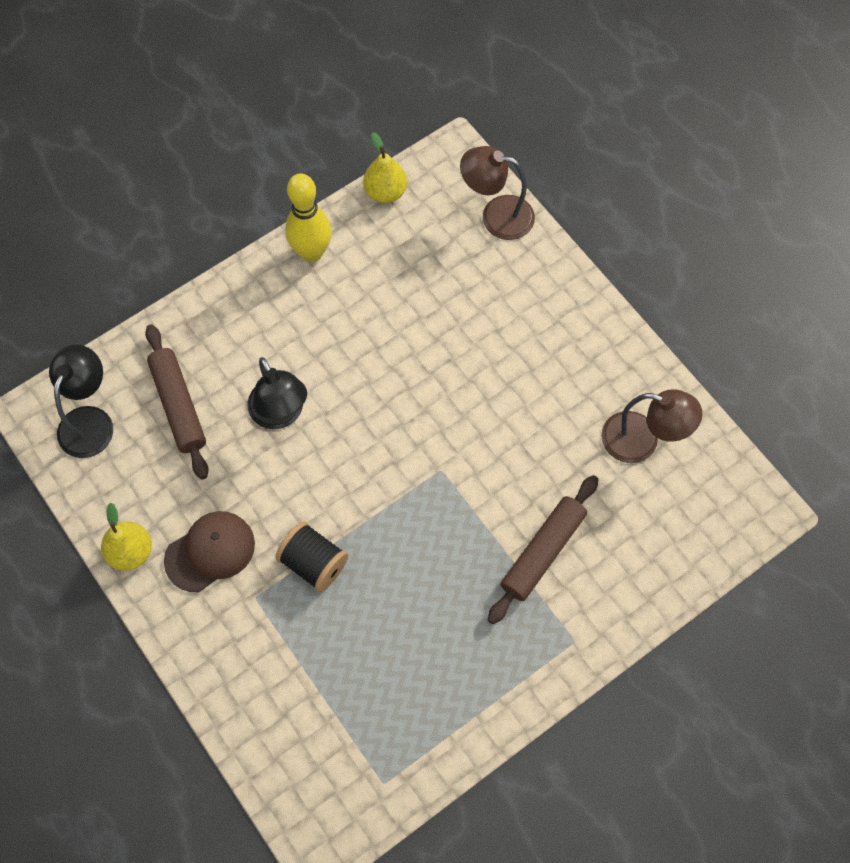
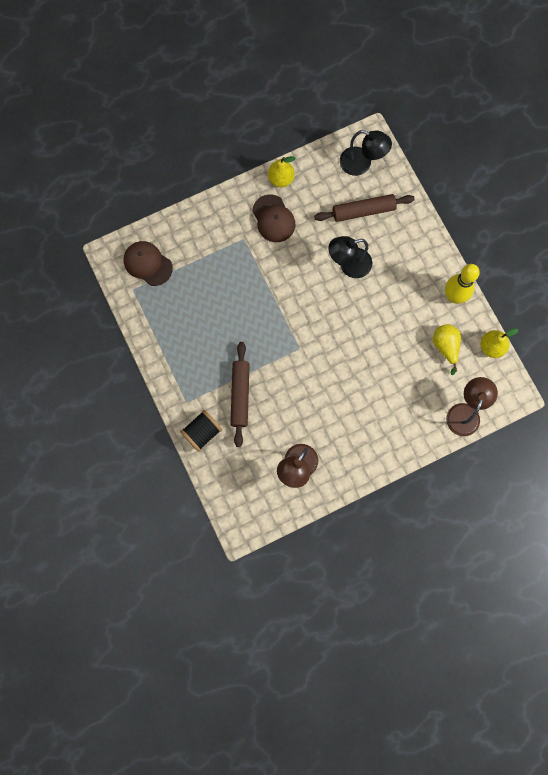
camera: 100 degrees right, 10 degrees up
black spool [275,521,348,592] -> black spool moved to [180,410,222,452]
brown rolling pin [488,475,599,624] -> brown rolling pin turned 45 degrees clockwise [230,342,250,447]
none -> brown cap [124,241,173,286]
none -> yellow pear [433,324,461,375]

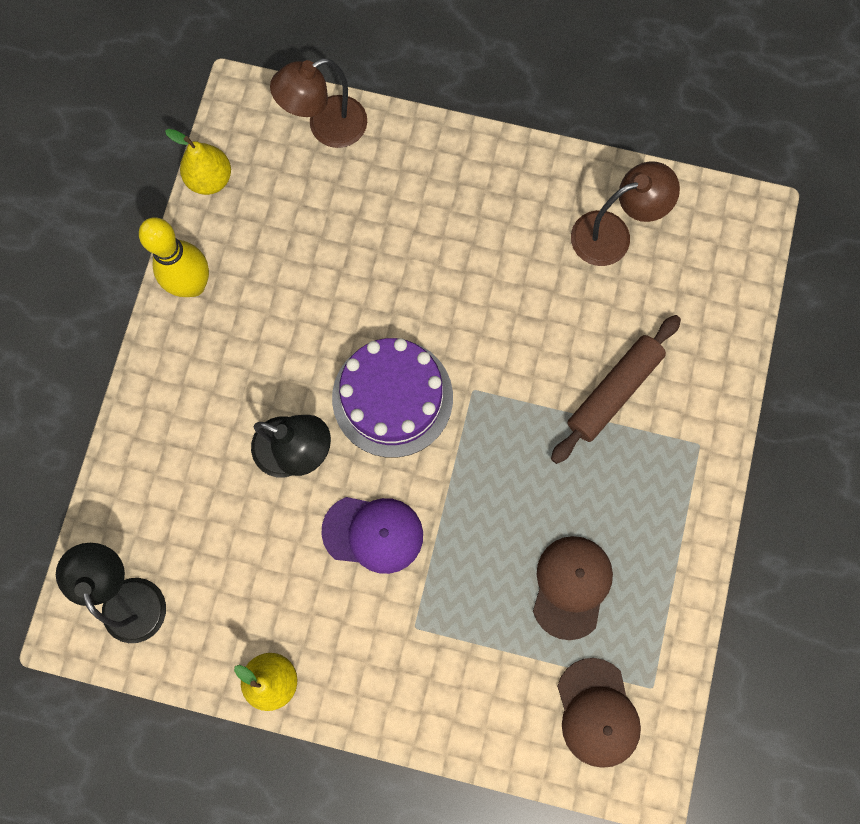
camera: 140 degrees left, 0 degrees up
black spool [180,410,222,452] -> none
brown cap [252,194,295,242] -> brown cap moved to [533,536,613,640]
brown rolling pin [314,194,415,222] -> none
yellow pear [433,324,461,375] -> none
none -> purple cap [321,497,423,574]
none -> purple cake [332,338,453,457]

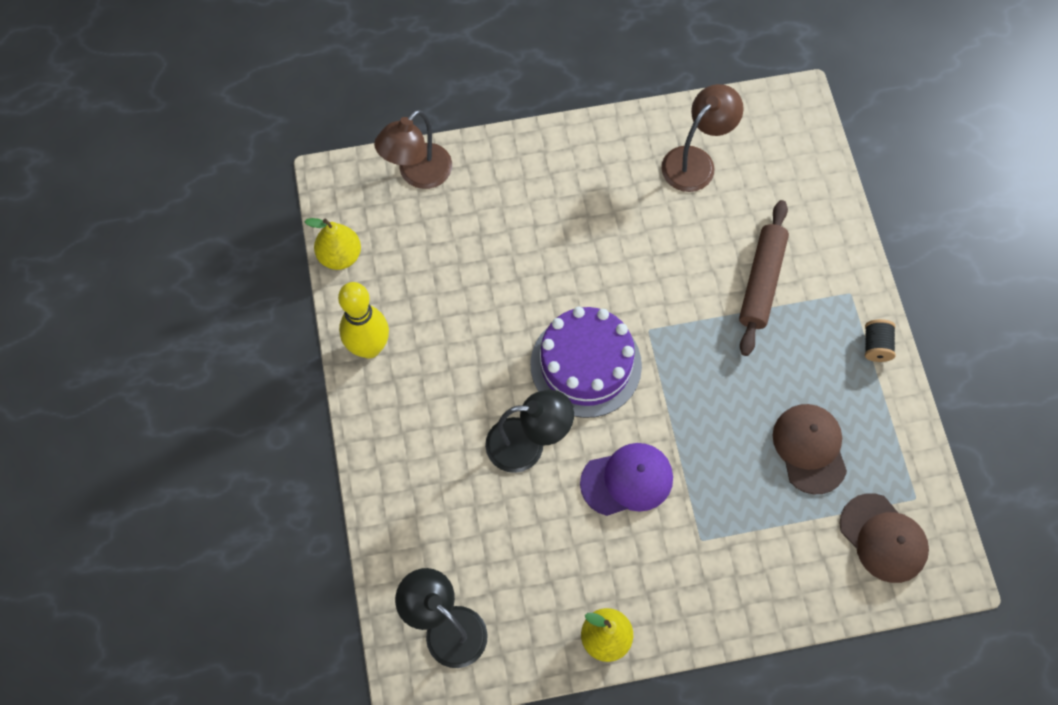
camera: 25 degrees left, 10 degrees down
none -> black spool [865,319,895,362]

